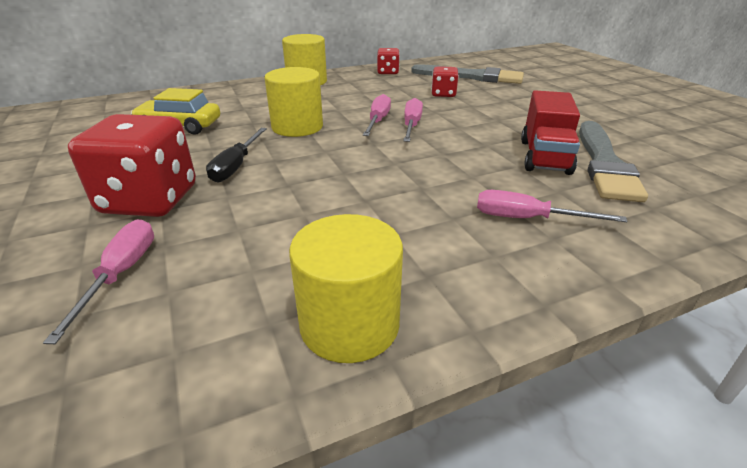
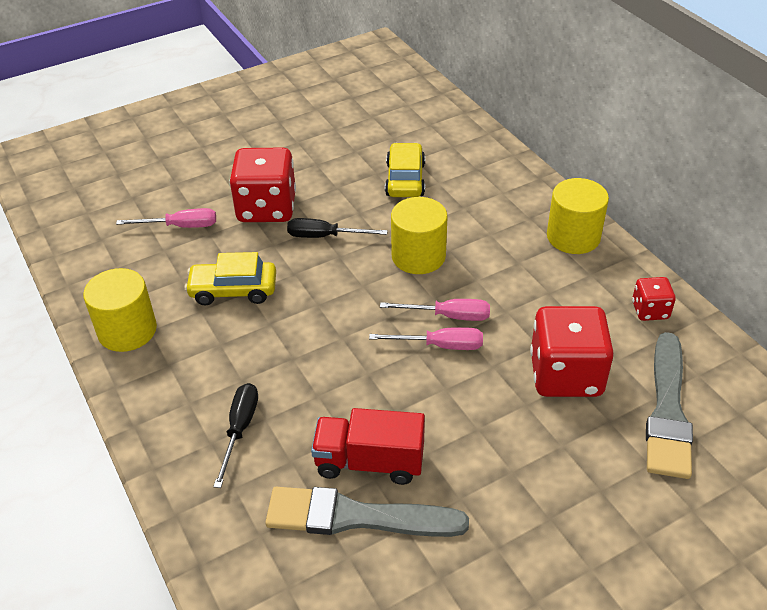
camera: 85 degrees right, 10 degrees up
red dice [431,66,459,97] -> red dice [530,306,614,397], size x1.97
pink screwdriver [477,190,628,222] -> black screwdriver [213,383,258,488]
none -> yellow car [185,252,276,305]

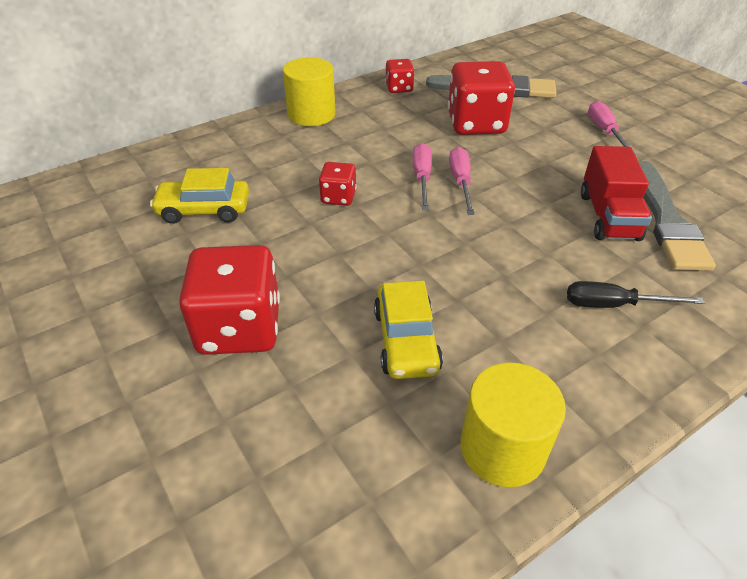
camera: 95 degrees left, 0 degrees up
pink screwdriver [116,208,216,228] -> pink screwdriver moved to [588,101,637,156]
black screwdriver [287,218,388,238] -> none
yellow cylinder [391,197,448,274] -> red dice [319,162,357,206]

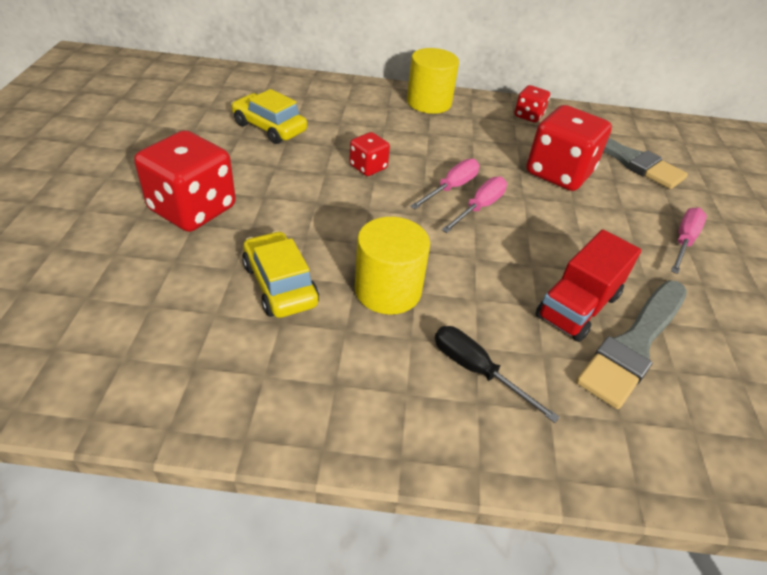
camera: 35 degrees right, 0 degrees up
yellow car [374,281,443,379] -> yellow car turned 120 degrees clockwise [242,231,319,318]
yellow cylinder [461,362,566,488] -> yellow cylinder moved to [355,217,430,315]

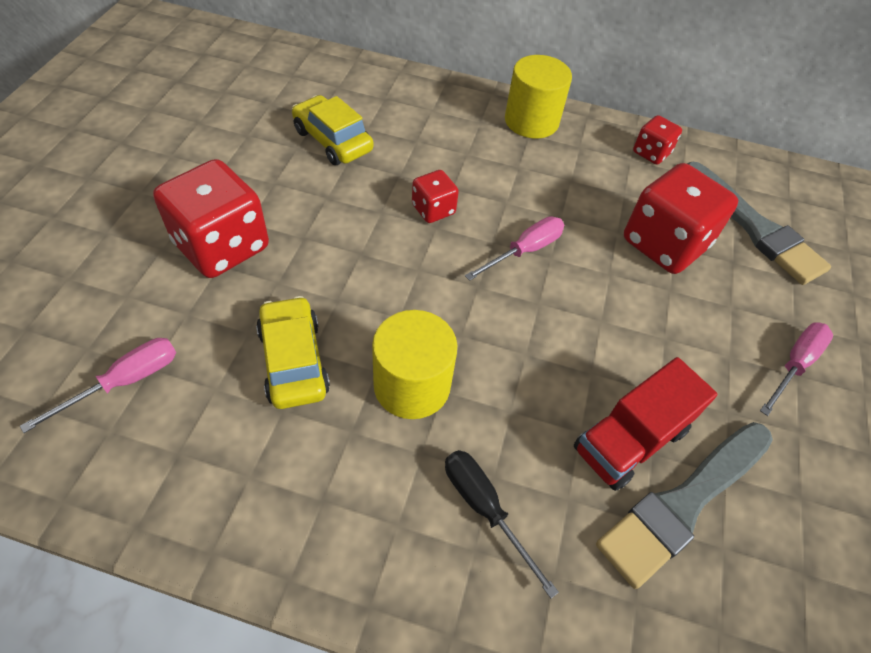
camera: 10 degrees right, 10 degrees up
pink screwdriver [441,176,507,233] -> pink screwdriver moved to [20,338,176,433]

